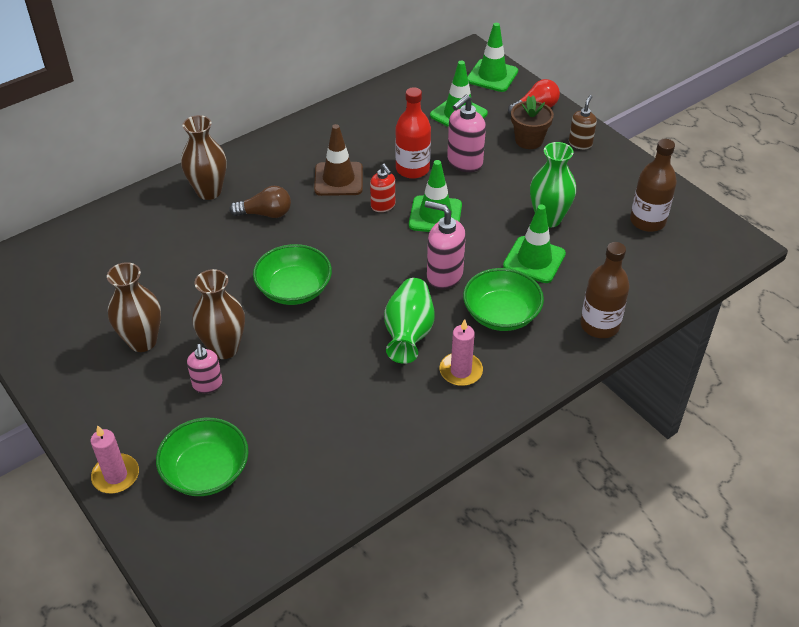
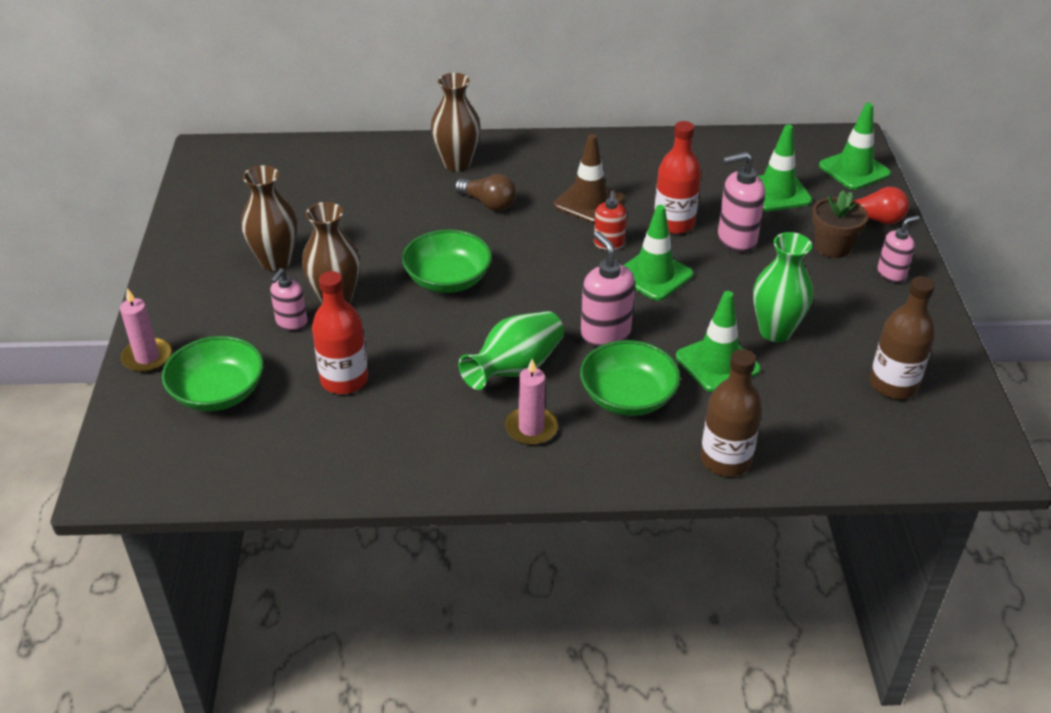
camera: 35 degrees right, 5 degrees down
brown soap dispenser [569,95,597,149] -> pink soap dispenser [877,215,919,283]
none -> red bottle [312,271,368,394]

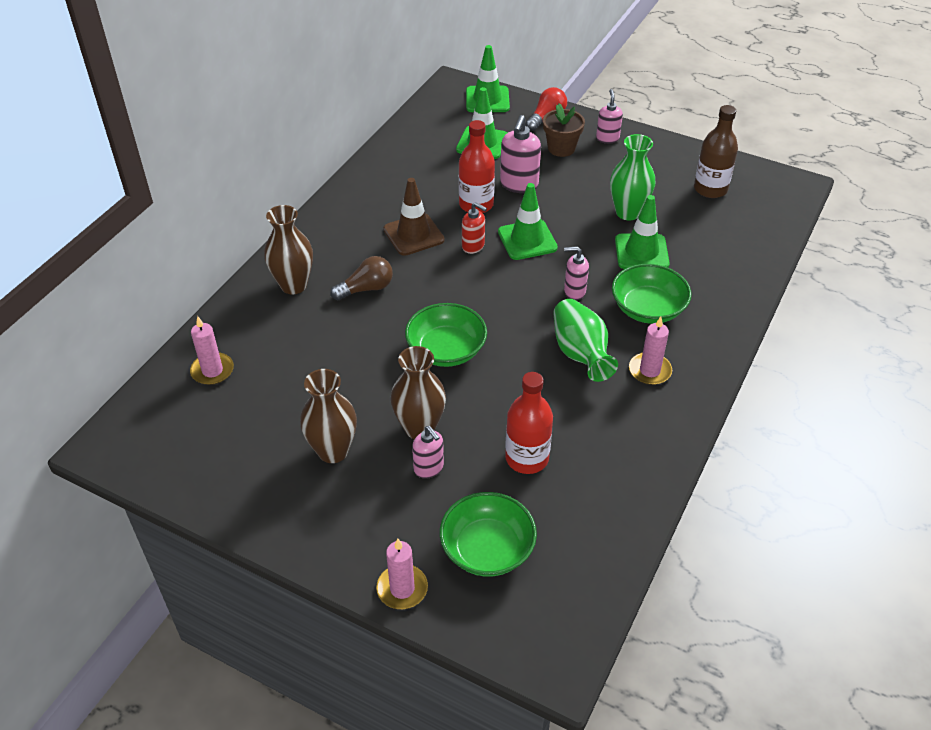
camera: 60 degrees left, 5 degrees up
pink soap dispenser [581,231,635,347] -> pink soap dispenser [564,246,589,300], size x0.64
brown bottle [701,349,762,476] -> none
none -> pink candle [190,316,234,385]

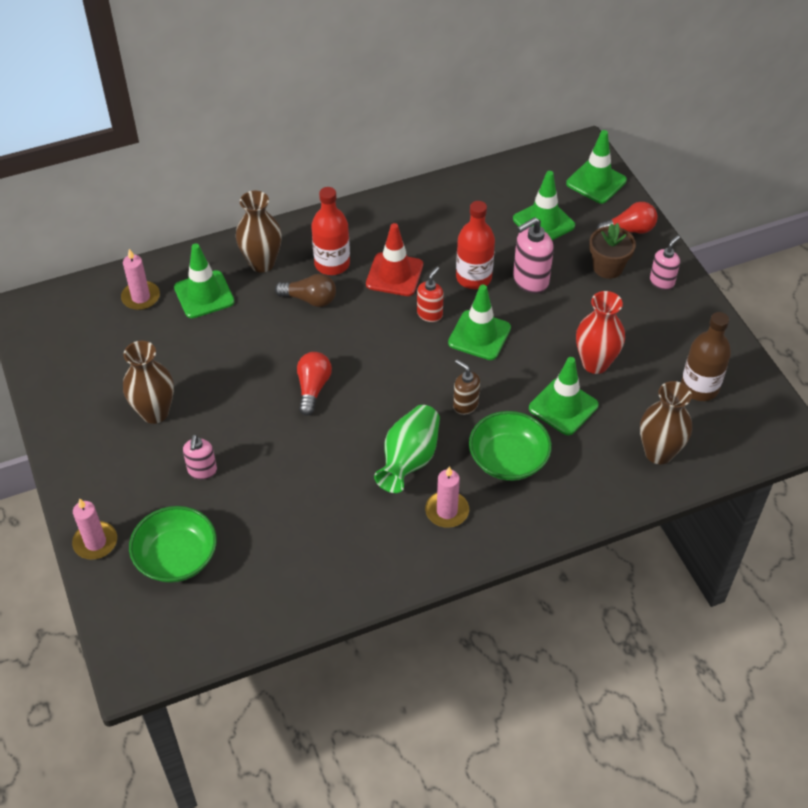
camera: 40 degrees right, 5 degrees up
brown traffic cone [383,178,445,256] -> red traffic cone [366,223,423,296]
brown vase [391,346,446,439] -> brown vase moved to [640,381,692,464]
green bowl [405,303,487,367] -> red light bulb [297,352,332,416]
red soap dispenser [462,202,487,254] -> red soap dispenser turned 135 degrees counterclockwise [417,267,444,322]
red bottle [505,372,553,474] -> red bottle moved to [311,187,350,275]
pink soap dispenser [564,246,589,300] -> brown soap dispenser [453,360,480,415]
green vase [610,134,655,221] -> red vase [576,291,625,374]
none -> green traffic cone [174,243,235,318]

